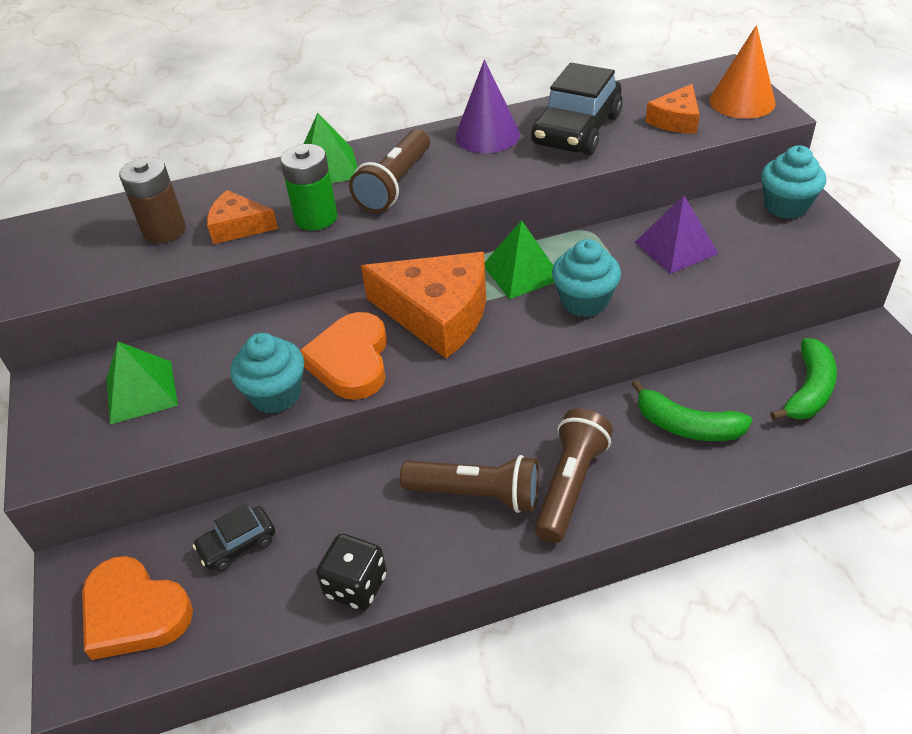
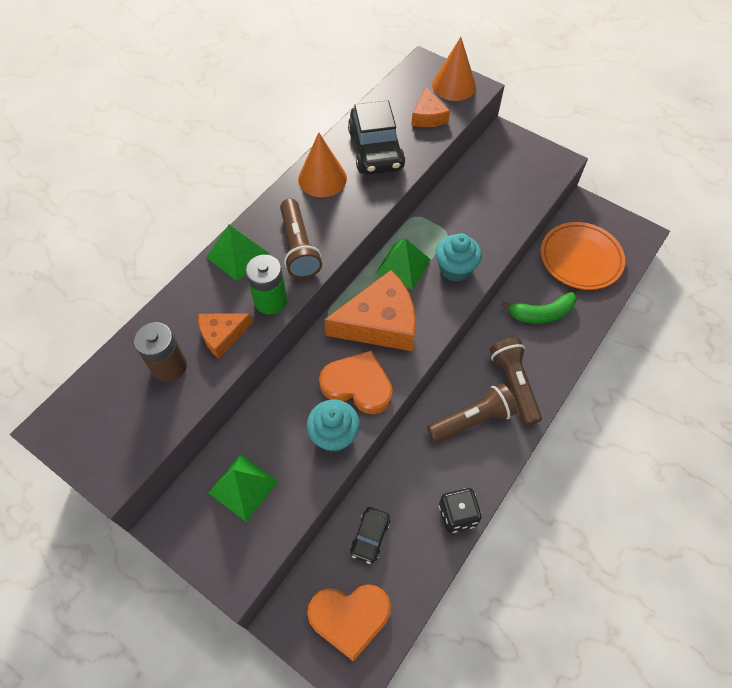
camera: 40 degrees left, 15 degrees up
orange heart [300,312,387,400] -> orange heart turned 150 degrees clockwise [319,350,393,414]
purple cone [455,60,520,153] -> orange cone [298,132,347,197]
purple pyramid [635,195,719,274] -> none
turquoise cupcake [761,145,826,219] -> none
green banana [770,338,837,420] -> orange plate [541,222,625,290]

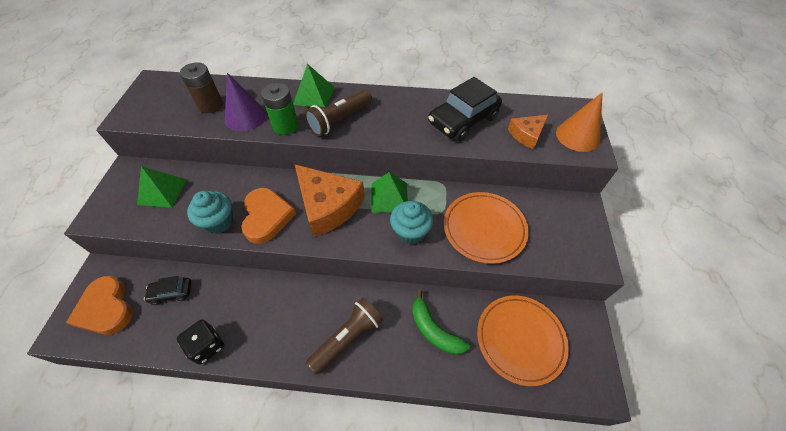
camera: 60 degrees right, 5 degrees down
orange cheese [198,313,253,359] -> purple cone [225,73,267,131]
orange cone [298,132,347,197] -> none
brown flashlight [427,383,517,443] -> none
none -> orange plate [444,192,529,264]

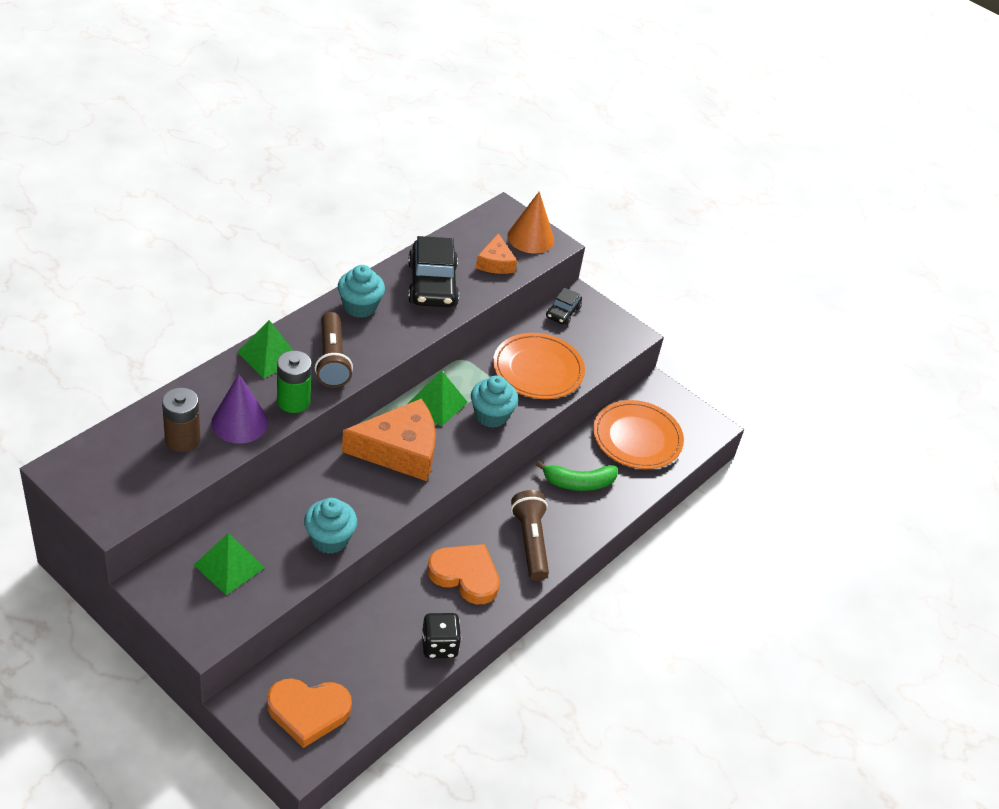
camera: 60 degrees left, 10 degrees down
black car [144,276,191,305] -> black car moved to [546,287,582,325]
orange heart [241,188,296,244] -> orange heart moved to [427,544,500,604]
none -> turquoise cupcake [338,265,385,318]

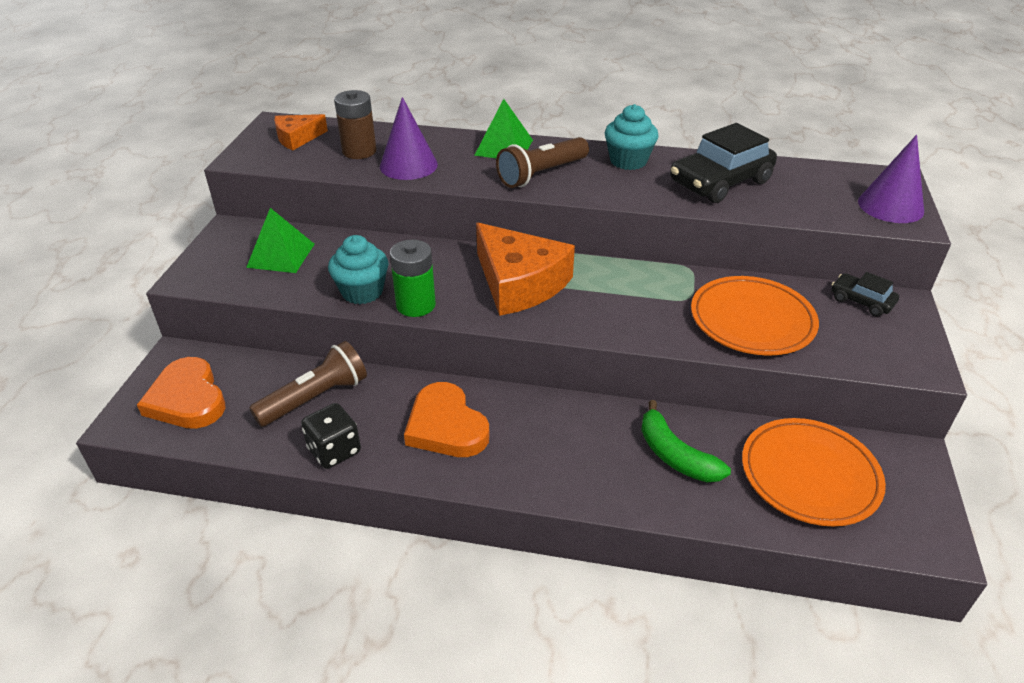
camera: 65 degrees right, 5 degrees down
green battery [277,351,312,413] -> green battery moved to [390,240,436,317]
green pyramid [408,370,468,427] -> none
orange heart [427,544,500,604] -> orange heart turned 150 degrees clockwise [404,382,490,457]
turquoise cupcake [471,375,518,428] -> none
orange cheese [476,233,517,274] -> orange cheese moved to [274,114,328,150]
orange cone [507,192,554,254] -> purple cone [858,135,924,223]
brown flashlight [511,490,549,581] -> brown flashlight moved to [249,341,367,427]
black car [546,287,582,325] -> black car turned 45 degrees clockwise [831,272,899,317]

